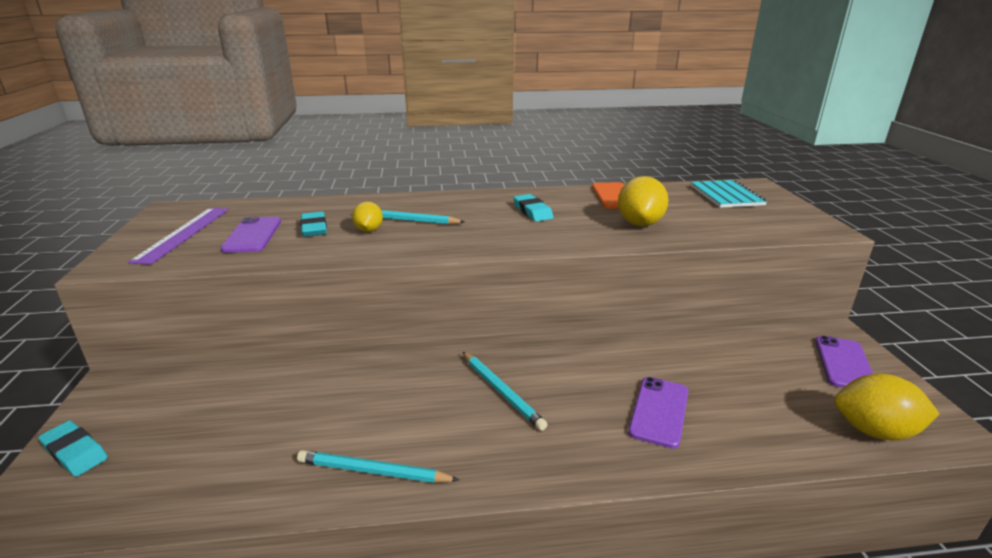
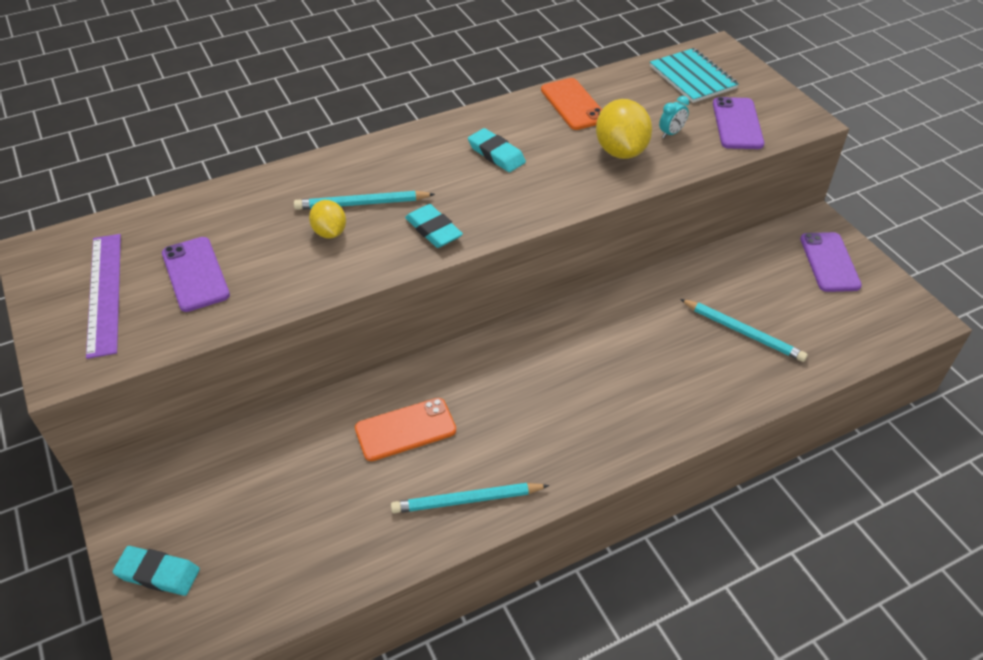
camera: 20 degrees left, 20 degrees up
turquoise eraser [300,212,327,237] -> turquoise eraser moved to [405,204,463,248]
turquoise pencil [463,352,548,431] -> turquoise pencil moved to [680,299,808,362]
purple phone [628,377,689,449] -> purple phone moved to [713,97,764,149]
yellow lemon [834,374,939,440] -> none
none -> orange phone [355,398,456,461]
none -> turquoise clock [659,96,689,138]

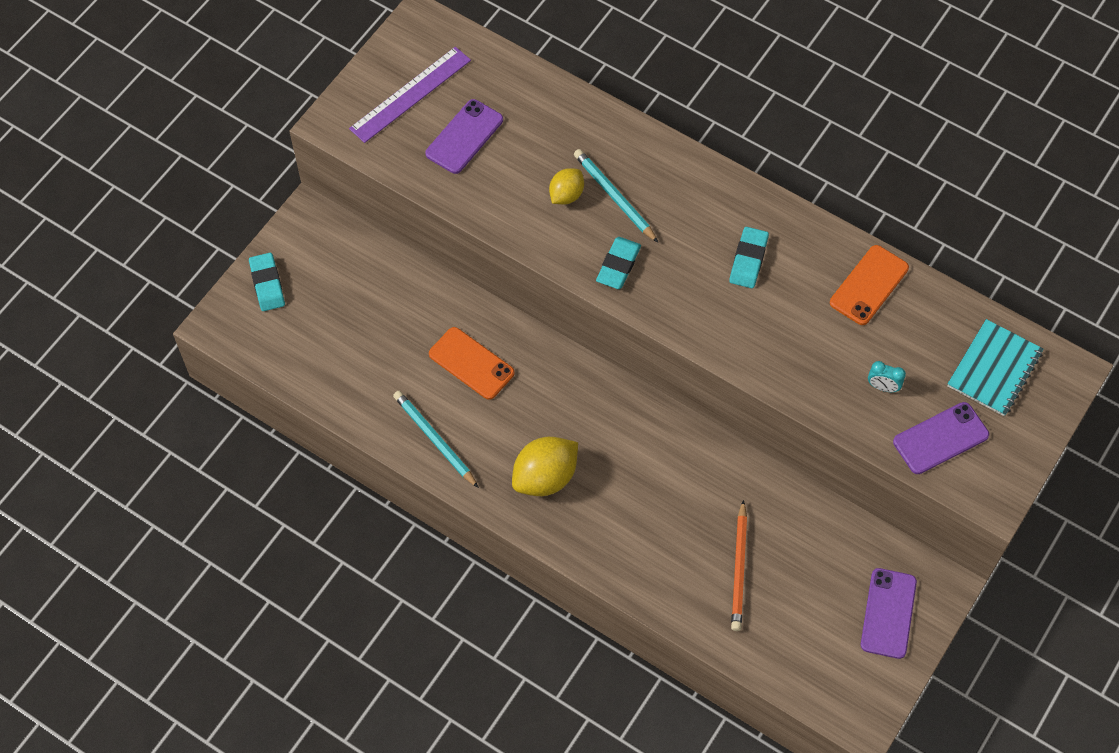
camera: 60 degrees right, 15 degrees up
yellow lemon [596,99,652,159] -> yellow lemon moved to [512,437,578,496]
turquoise pencil [680,299,808,362] -> orange pencil [731,500,747,631]
purple phone [800,232,862,292] -> purple phone turned 45 degrees counterclockwise [861,568,917,659]

